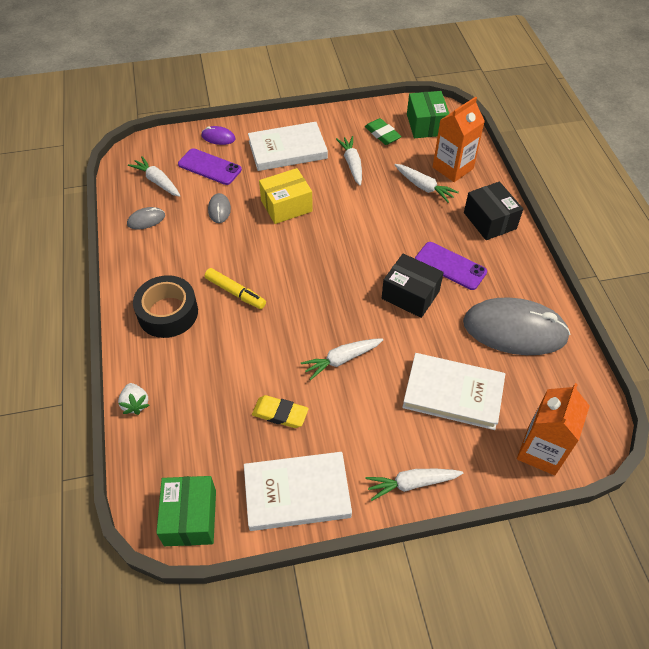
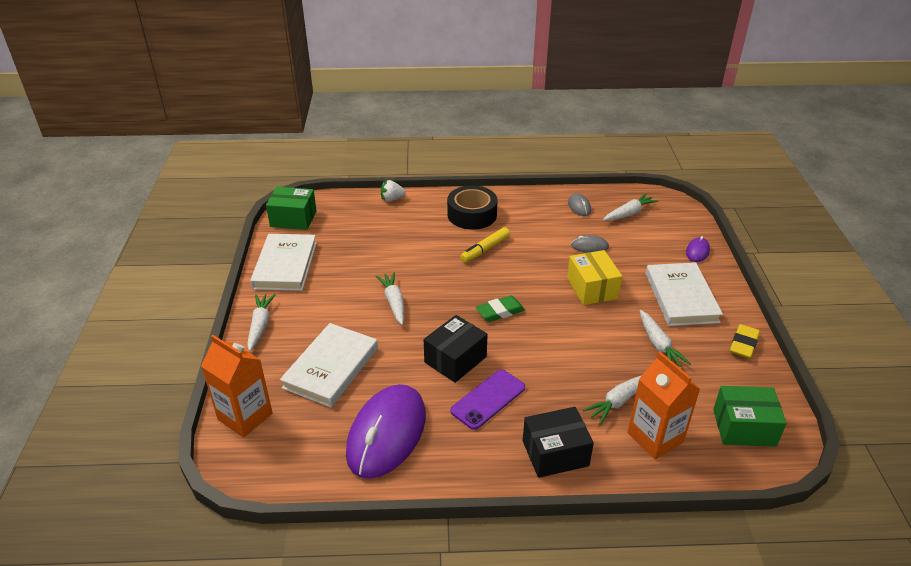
camera: 100 degrees right, 15 degrees down
purple phone [178,148,242,185] -> none
yellow eraser [252,395,309,428] -> yellow eraser moved to [730,324,760,358]
white carrot [336,136,362,186] -> white carrot turned 75 degrees clockwise [640,310,691,367]
green eraser [365,118,402,145] -> green eraser moved to [476,295,525,322]
grey mouse [463,298,570,355] -> purple mouse [346,384,426,479]

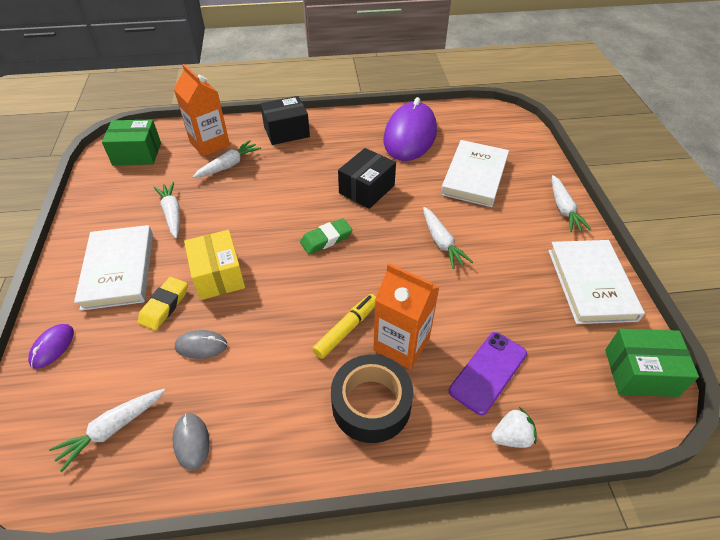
camera: 175 degrees right, 10 degrees up
orange carton [201,335,273,437] -> orange carton moved to [373,263,440,369]
purple phone [450,369,525,430] -> purple phone moved to [449,332,527,415]
yellow eraser [730,324,760,358] -> yellow eraser moved to [138,277,188,330]

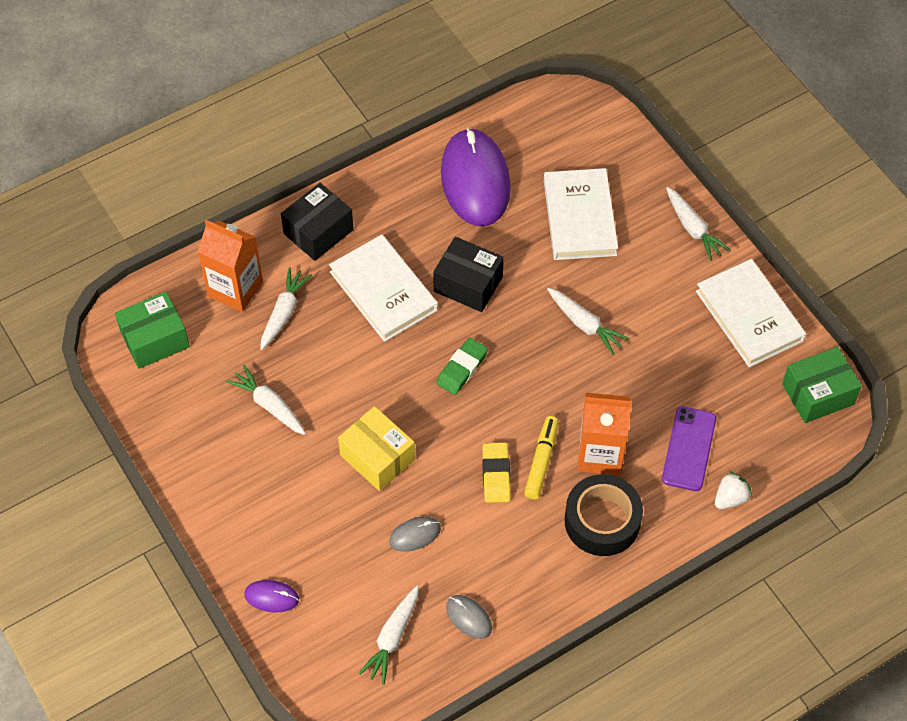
camera: 25 degrees left, 10 degrees up
purple mouse [28,324,74,369] -> purple mouse turned 75 degrees counterclockwise [244,580,299,613]
white book [74,225,153,311] -> white book moved to [329,235,438,342]
yellow eraser [138,277,188,330] -> yellow eraser moved to [483,443,510,503]
black box [338,148,396,209] -> black box turned 75 degrees counterclockwise [433,237,504,312]

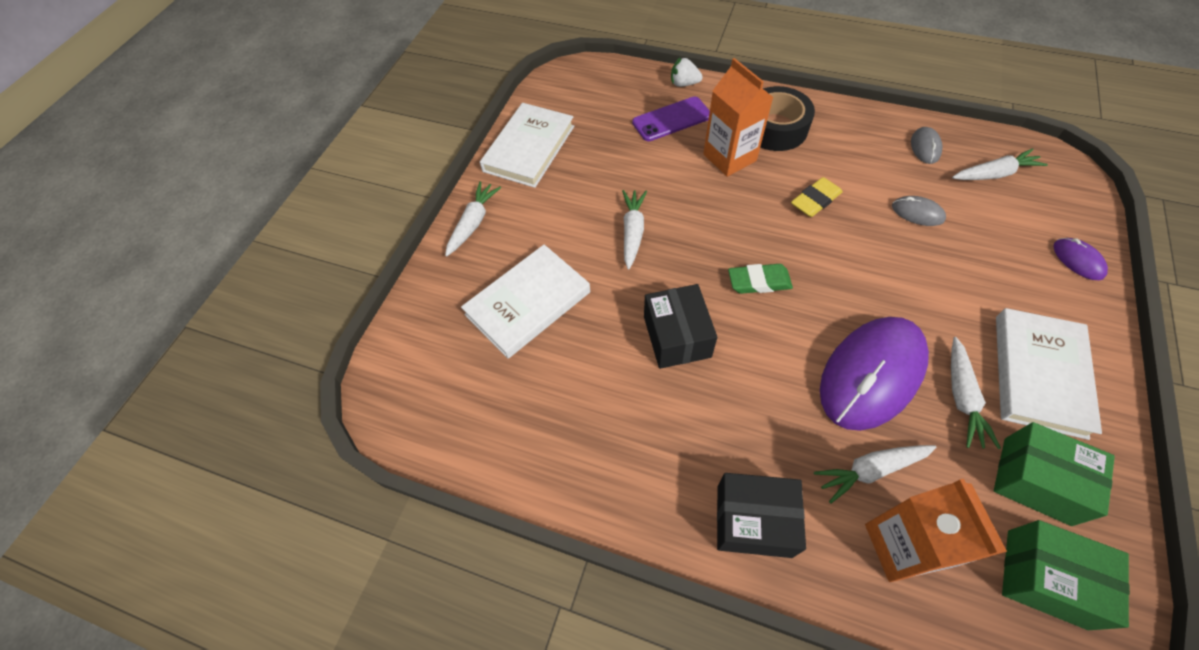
camera: 125 degrees left, 0 degrees up
white book [329,235,438,342] -> white book moved to [996,308,1102,440]
yellow box [338,406,415,491] -> none
purple mouse [441,128,511,227] -> purple mouse moved to [820,317,929,431]
yellow marker [524,416,559,499] -> none
green box [782,347,862,423] -> green box moved to [994,422,1115,526]

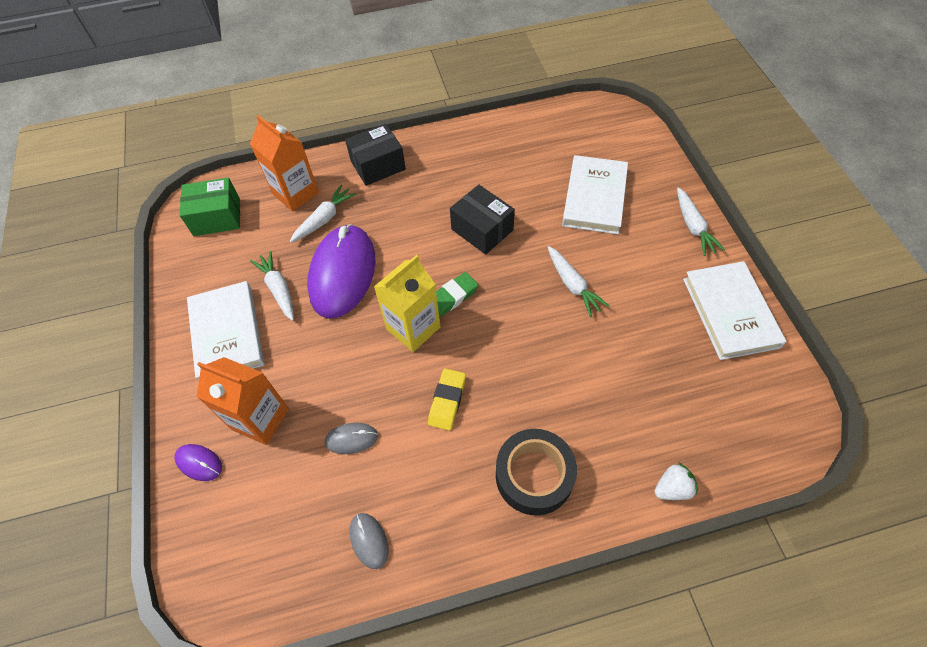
camera: 145 degrees right, 0 degrees up
purple phone [632,96,710,141] -> none
orange carton [703,58,774,177] -> orange carton moved to [197,357,289,445]
white carrot [952,148,1048,180] -> none
green box [994,422,1115,526] -> none
none -> yellow carton [374,255,441,352]

